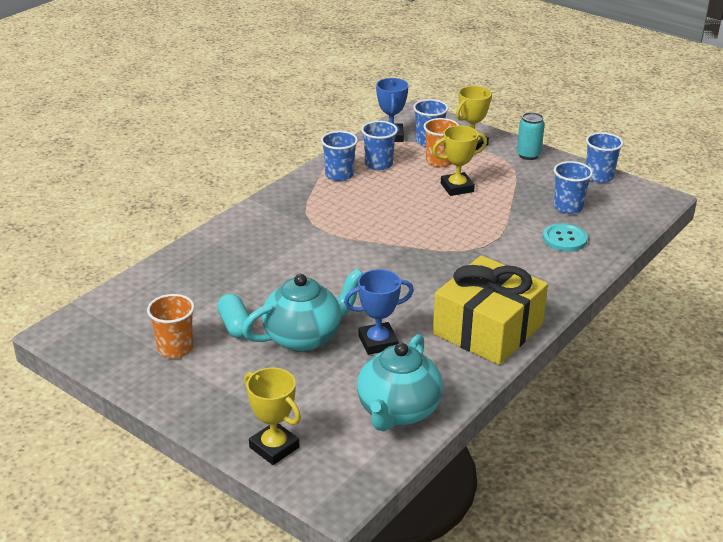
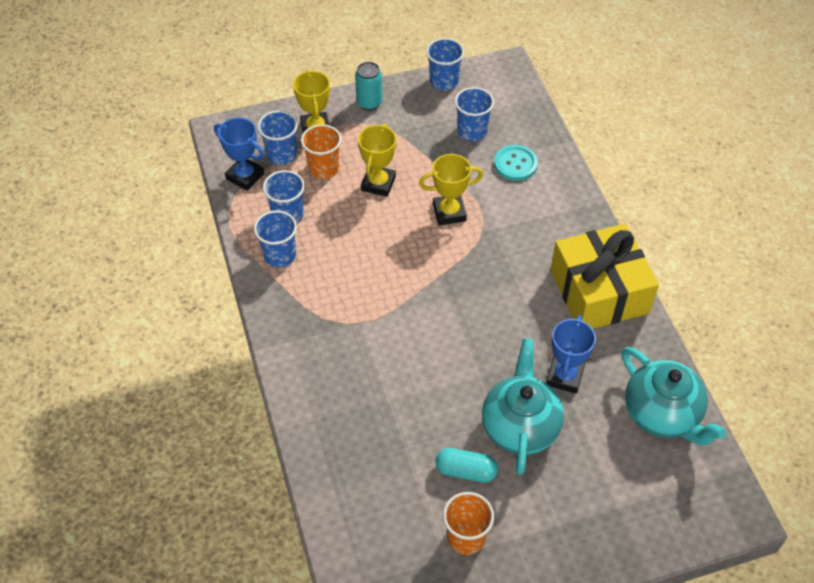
camera: 55 degrees left, 20 degrees up
yellow trophy [244,368,301,465] -> yellow trophy moved to [419,154,483,225]

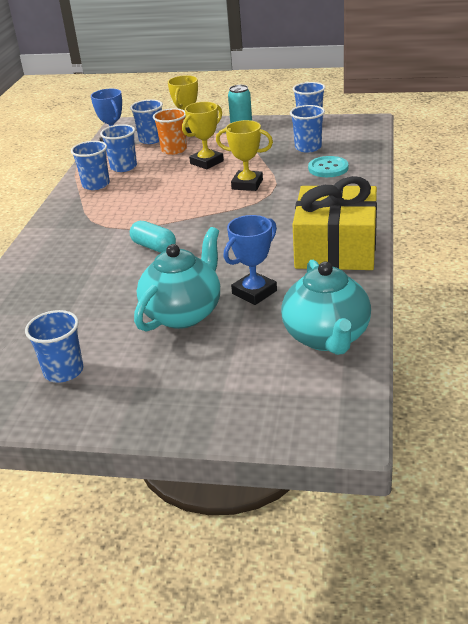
camera: 30 degrees right, 20 degrees down
turquoise capsule [435,448,498,483] -> turquoise capsule moved to [130,221,176,253]
orange cup [443,492,494,555] -> blue cup [25,310,83,383]

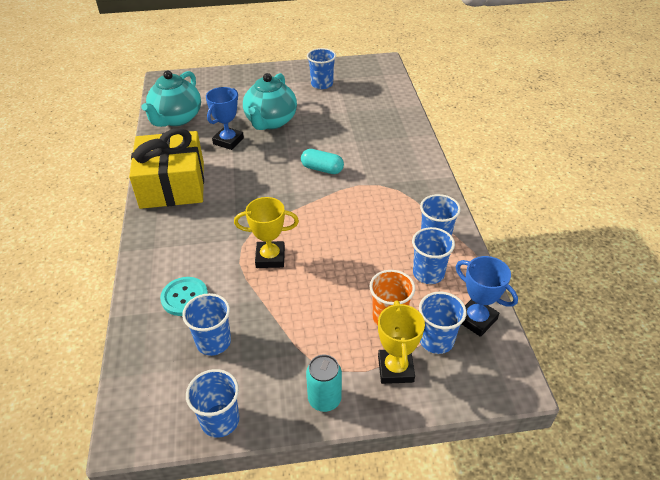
camera: 160 degrees right, 10 degrees up
yellow trophy [182,102,224,169] -> none
turquoise teapot [281,260,371,355] -> turquoise teapot turned 135 degrees counterclockwise [141,71,201,127]

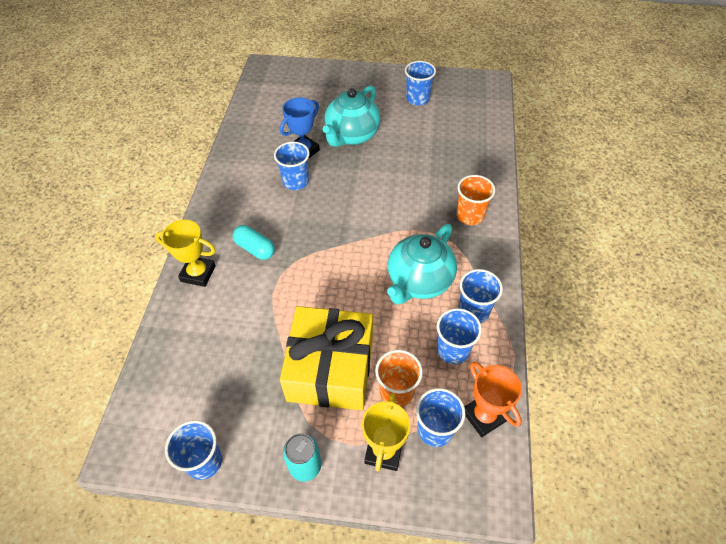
camera: 15 degrees right, 10 degrees up
yellow gift [129,128,204,209] -> yellow gift moved to [280,306,373,410]
turquoise teapot [141,71,201,127] -> turquoise teapot moved to [387,224,457,304]
turquoise button [160,277,208,316] -> none
blue cup [182,293,231,356] -> blue cup moved to [274,142,310,190]
yellow trophy [234,197,299,268] -> yellow trophy moved to [155,220,216,287]
turquoise capsule [301,149,344,174] -> turquoise capsule moved to [233,225,275,260]
blue trophy [456,256,518,337] -> orange trophy [465,362,522,437]
none -> orange cup [456,175,495,225]

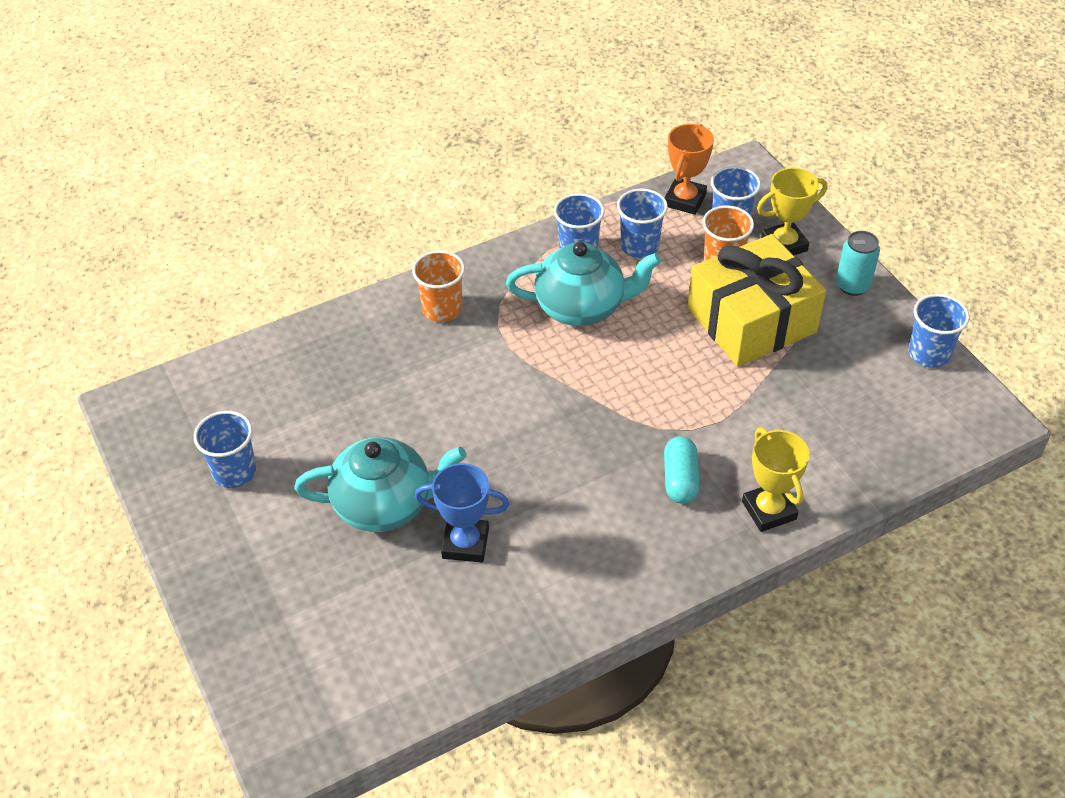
camera: 125 degrees left, 5 degrees down
blue cup [274,142,310,190] -> none

